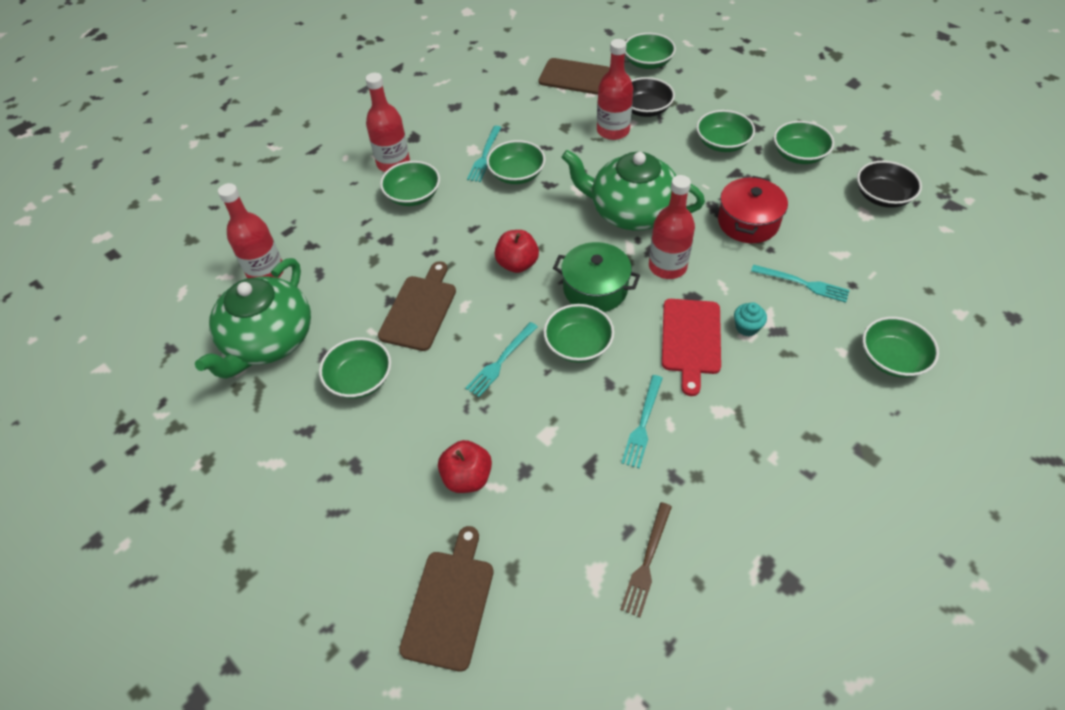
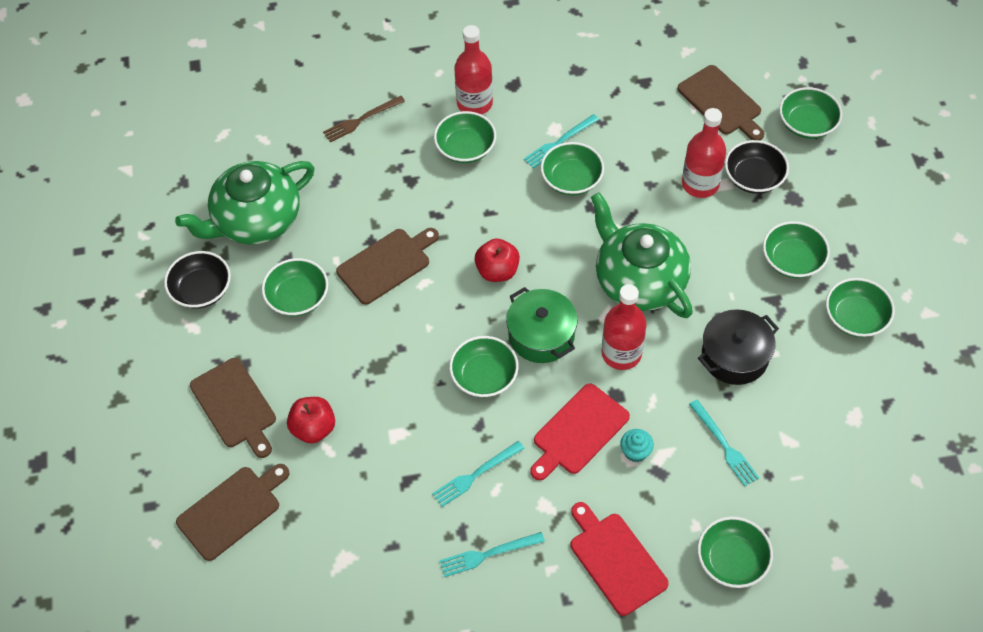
camera: 35 degrees right, 5 degrees up
red bottle [218,183,283,278] -> none
turquoise fork [465,322,538,397] -> turquoise fork moved to [439,532,545,577]
brown fork [620,502,672,617] -> brown fork moved to [323,96,405,142]
red pot [718,176,788,243] -> black pot [698,309,779,385]
black bowl [857,161,922,208] -> black bowl moved to [164,251,231,308]
none -> brown cutting board [190,358,276,458]
none -> red cutting board [570,502,669,616]

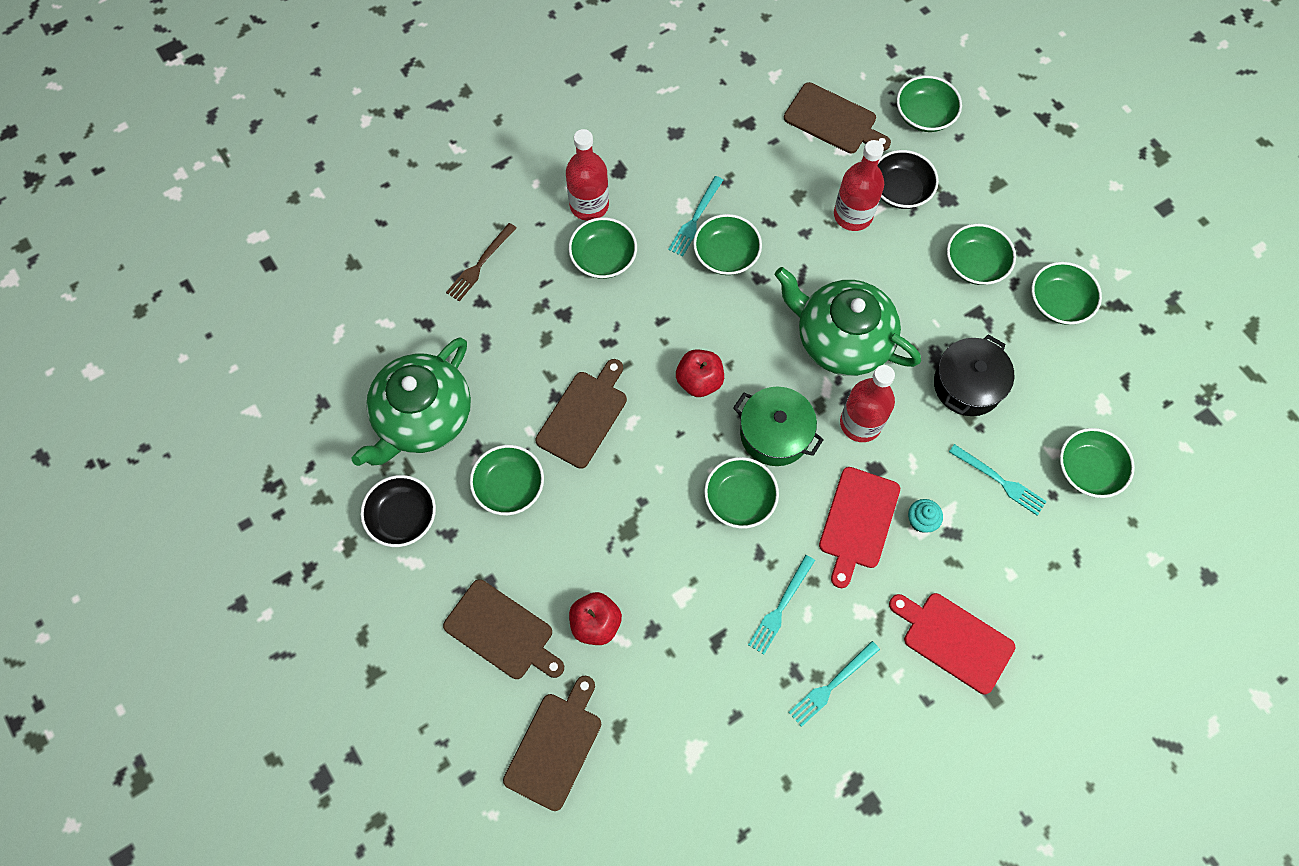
camera: 25 degrees left, 10 degrees up
green bowl [698,517,773,588] -> green bowl moved to [1060,428,1135,498]

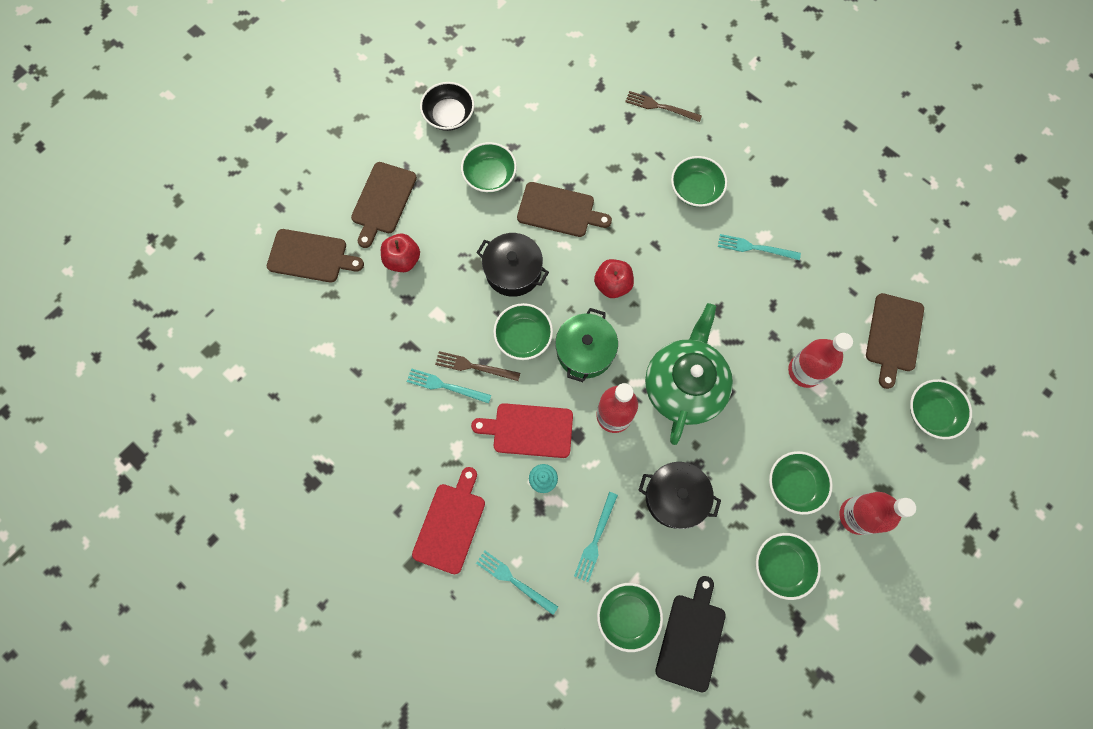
camera: 75 degrees right, 5 degrees up
green teapot [351,337,471,466] -> none
red bottle [566,129,609,221] -> red bottle moved to [839,492,916,535]
green bowl [693,214,762,275] -> none
turquoise fork [788,641,880,727] -> turquoise fork moved to [476,551,558,615]
black bowl [878,150,939,209] -> none
none -> brown fork [435,351,520,381]
none -> black pot [476,233,549,297]
none -> black cutting board [655,576,726,693]

